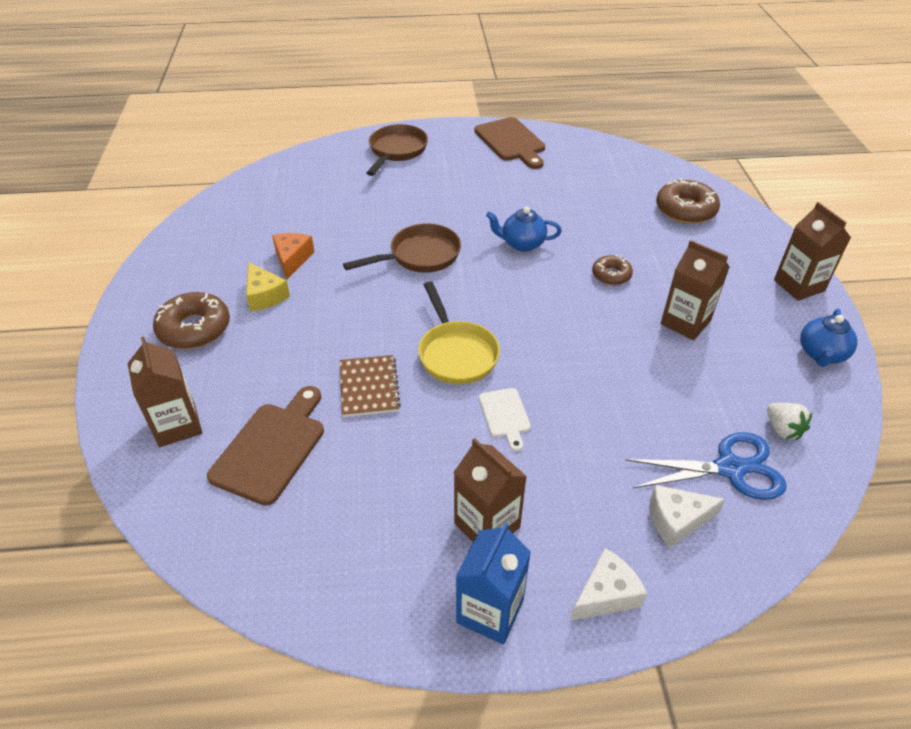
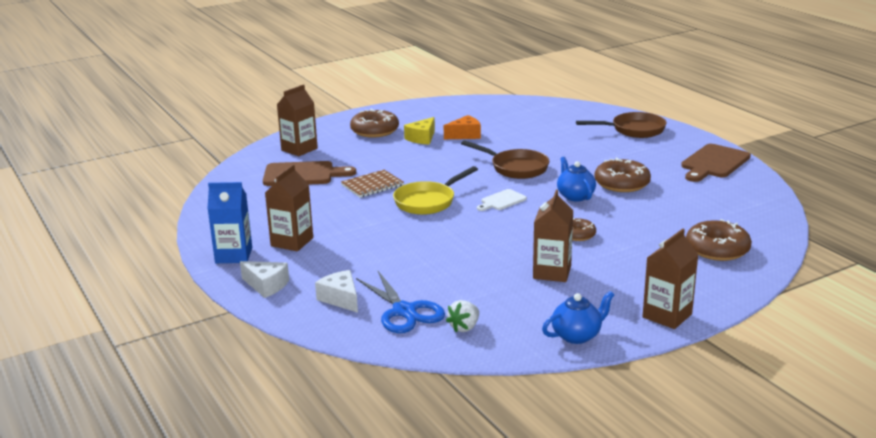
camera: 65 degrees right, 20 degrees down
white cutting board [479,388,531,451] -> white cutting board moved to [477,189,527,211]
blue teapot [800,309,858,367] -> blue teapot turned 150 degrees clockwise [542,291,614,344]
none -> brown donut [594,158,651,192]

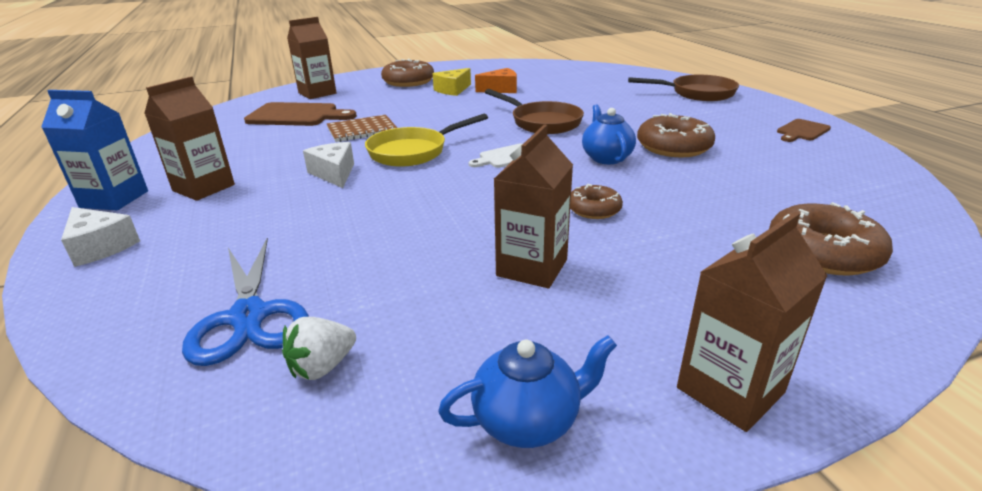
camera: 10 degrees right, 5 degrees up
white cheese [315,270,358,313] -> white cheese moved to [303,142,354,188]
brown cutting board [681,144,751,182] -> brown cutting board [777,119,831,142], size x0.56

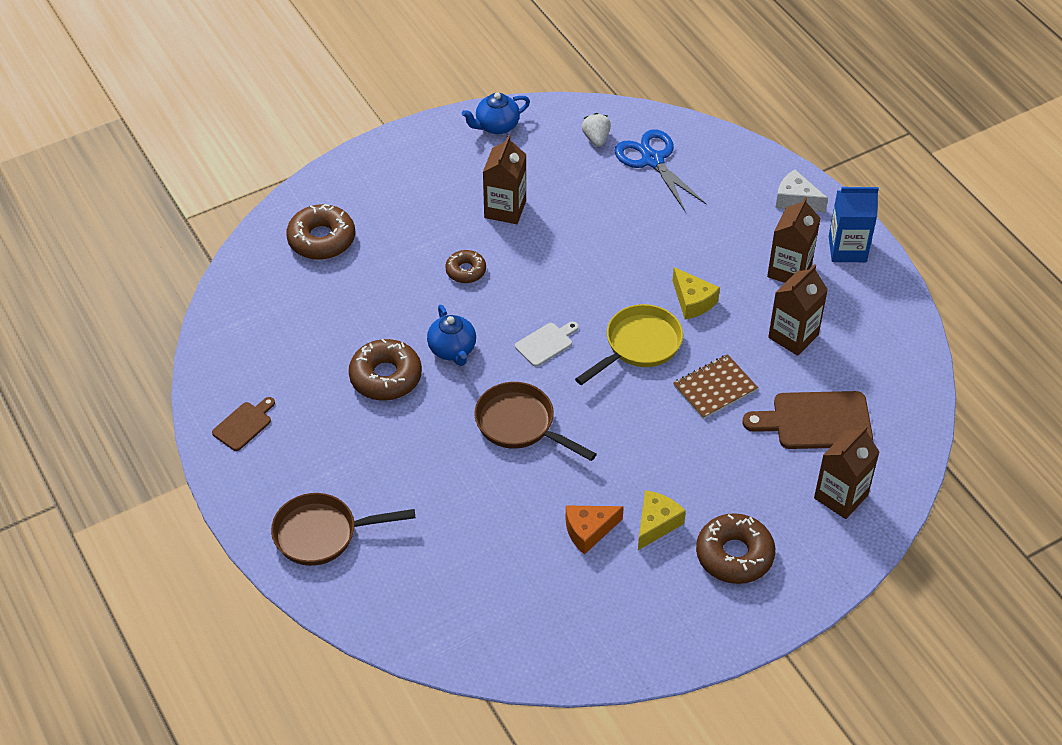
camera: 170 degrees right, 20 degrees up
white strawberry [282,317,356,380] -> white strawberry turned 45 degrees counterclockwise [582,113,611,147]
white cheese [303,142,354,188] -> yellow cheese [673,267,720,319]
brown carton [677,211,827,432] -> brown carton moved to [768,264,828,356]

